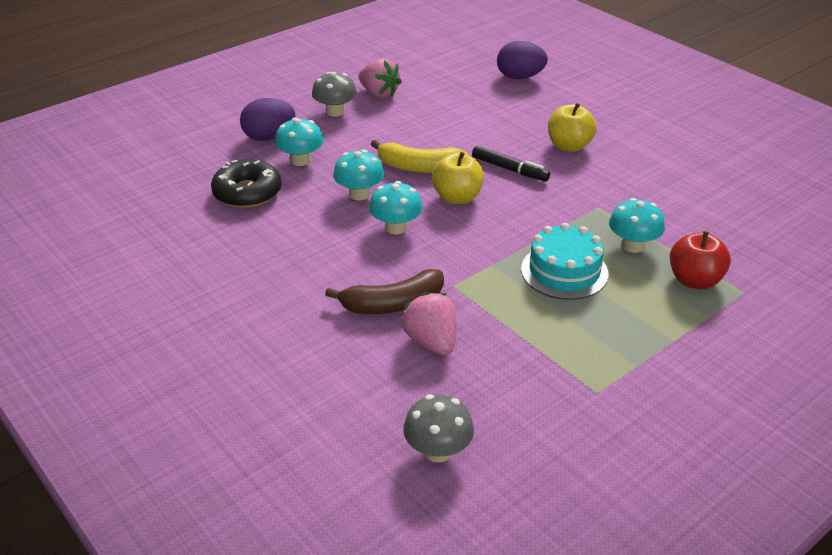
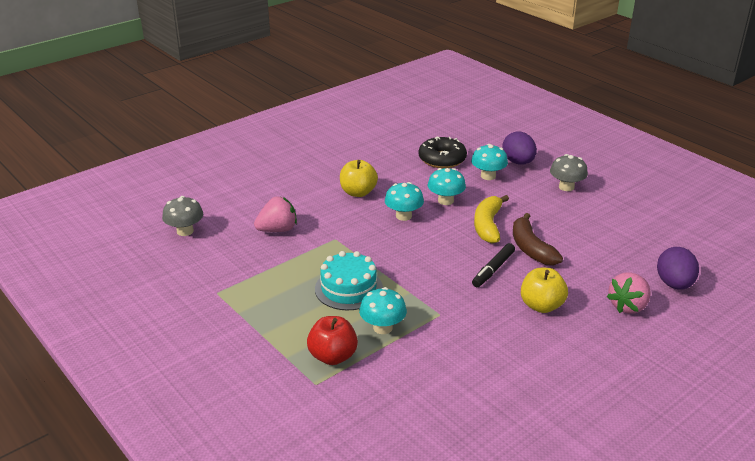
camera: 90 degrees right, 5 degrees down
brown banana [325,269,444,314] -> brown banana moved to [513,213,563,266]
pink strawberry [359,58,402,98] -> pink strawberry moved to [607,272,651,314]
yellow apple [432,152,484,204] -> yellow apple moved to [340,160,378,197]

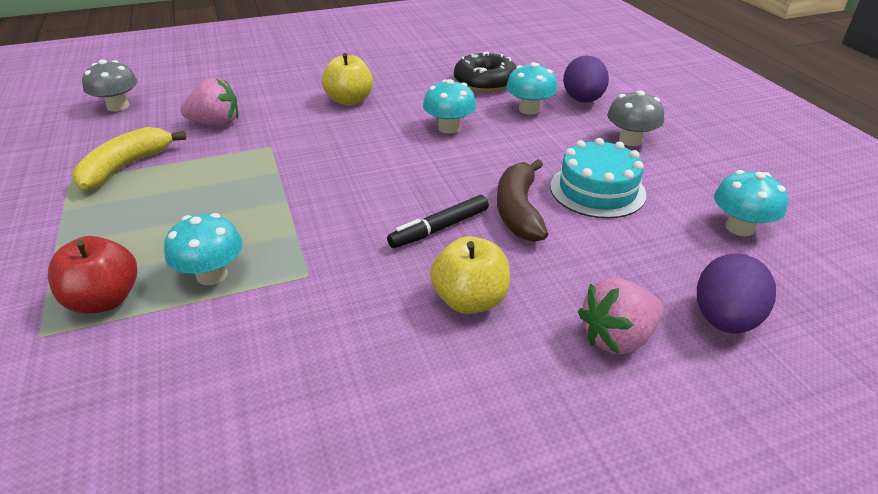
camera: 20 degrees right, 5 degrees up
turquoise cake [315,251,383,310] -> turquoise cake moved to [550,138,646,218]
turquoise mushroom [385,182,424,221] -> turquoise mushroom moved to [714,170,788,236]
yellow banana [474,195,509,243] -> yellow banana moved to [73,127,186,190]

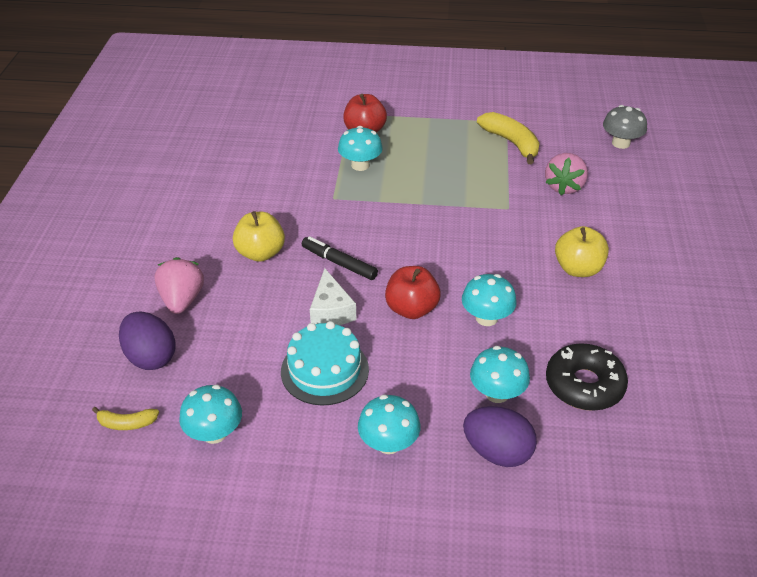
camera: 115 degrees right, 5 degrees up
black marker [387,195,489,248] -> black marker turned 45 degrees counterclockwise [302,236,378,280]
brown banana [497,159,548,242] -> white cheese [310,268,356,325]
grey mushroom [607,91,664,146] -> turquoise mushroom [358,395,421,454]
none -> yellow banana [92,407,159,430]
none -> red apple [385,266,441,319]

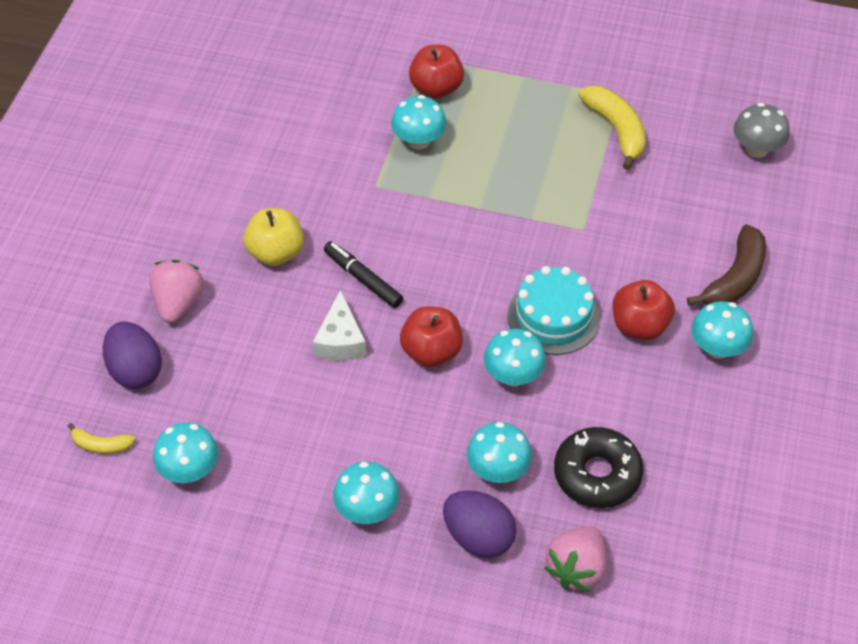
camera: 10 degrees right, 10 degrees up
turquoise cake [281,321,369,406] -> turquoise cake moved to [507,266,600,355]
pink strawberry [545,153,588,195] -> pink strawberry moved to [544,526,606,592]
yellow apple [555,226,609,277] -> red apple [613,280,675,340]
none -> brown banana [687,224,766,306]
none -> turquoise mushroom [691,301,753,359]

